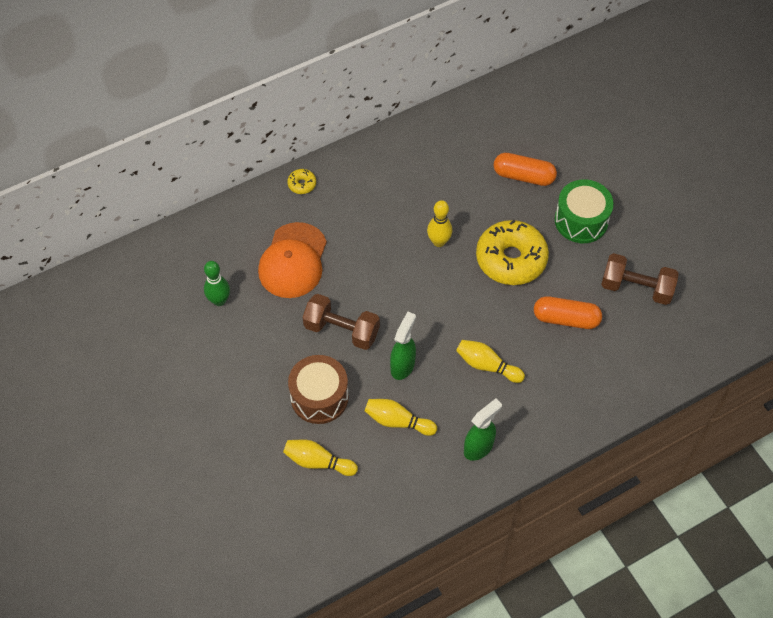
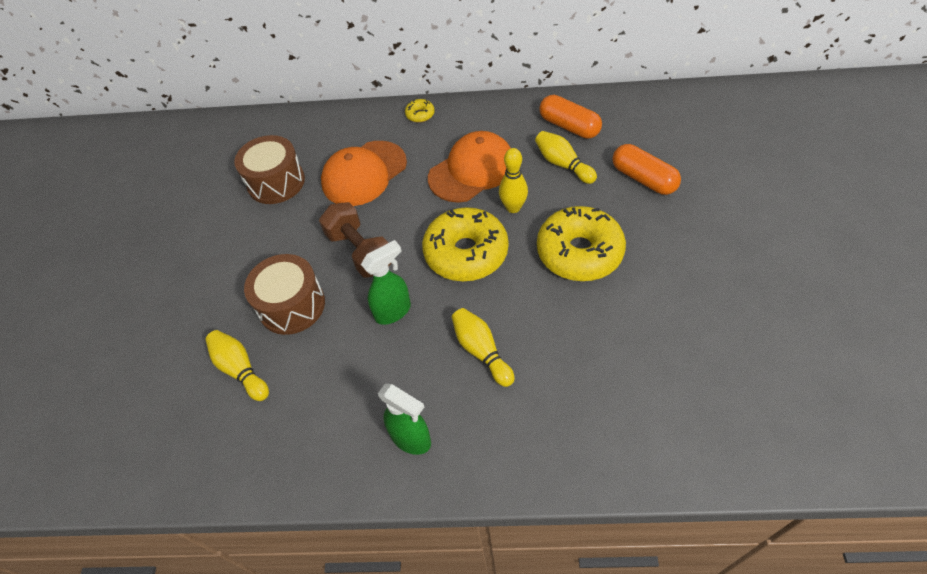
camera: 35 degrees right, 5 degrees down
green bowling pin [204,261,230,306] -> brown drum [234,135,305,204]
yellow bowling pin [365,399,437,436] -> yellow bowling pin moved to [535,131,597,184]
green spray bottle [464,398,502,461] -> green spray bottle turned 45 degrees clockwise [378,384,431,455]
orange capsule [534,296,602,329] -> orange capsule moved to [539,95,602,139]
green drum [555,179,614,243] -> none
brown dumbbell [601,253,679,305] -> none
none -> yellow donut [422,207,509,281]
none -> orange cap [428,131,511,203]

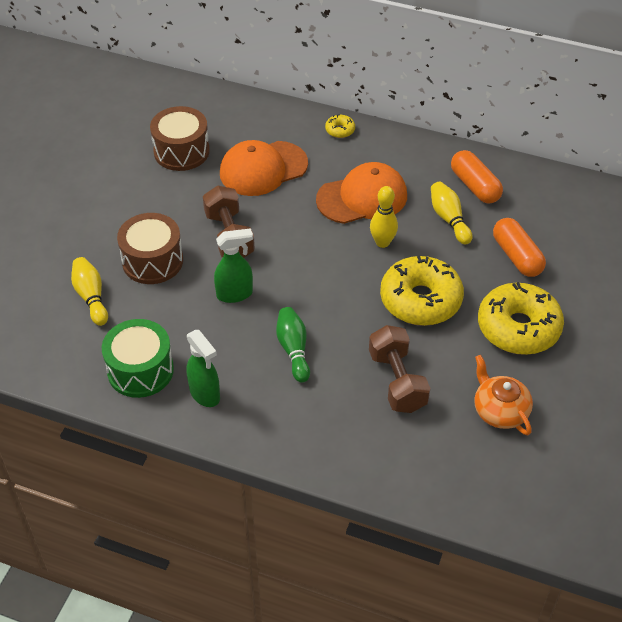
camera: 15 degrees right, 5 degrees down
yellow donut [422,207,509,281] -> yellow donut moved to [478,282,564,355]
yellow bowling pin [452,308,515,387] -> green bowling pin [276,307,310,383]
none -> green drum [102,319,174,398]
none -> brown dumbbell [369,325,430,413]
none -> orange teapot [474,355,533,435]

